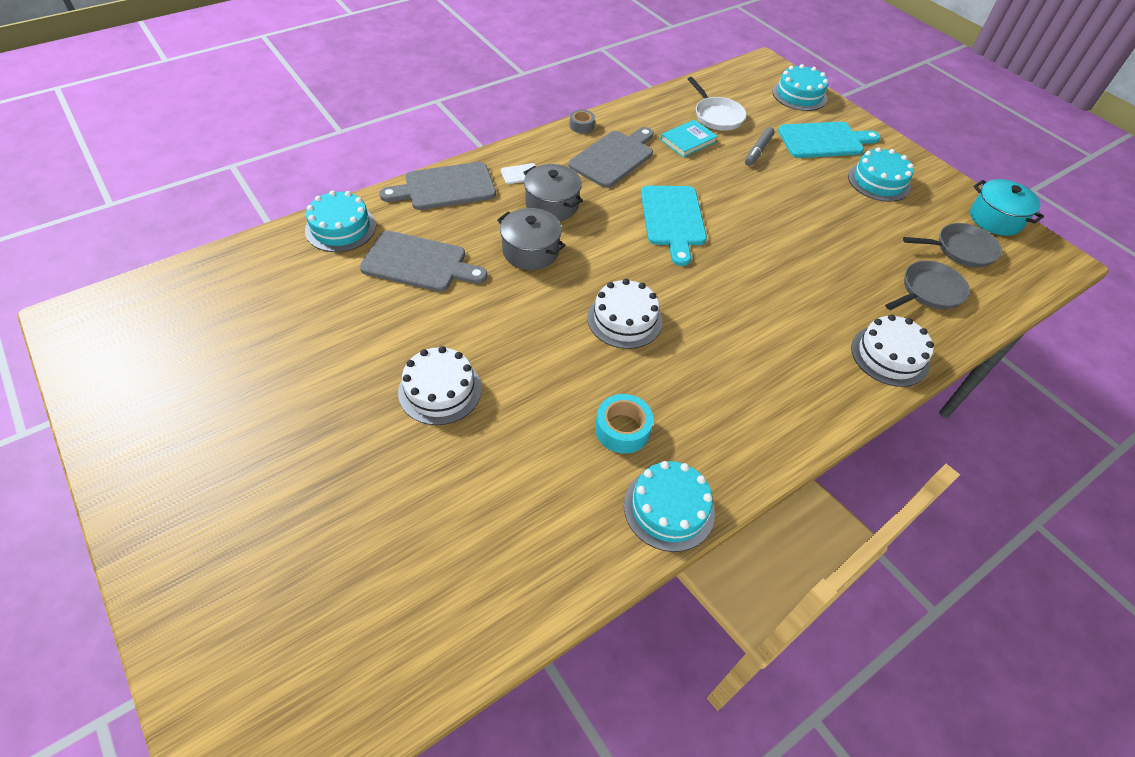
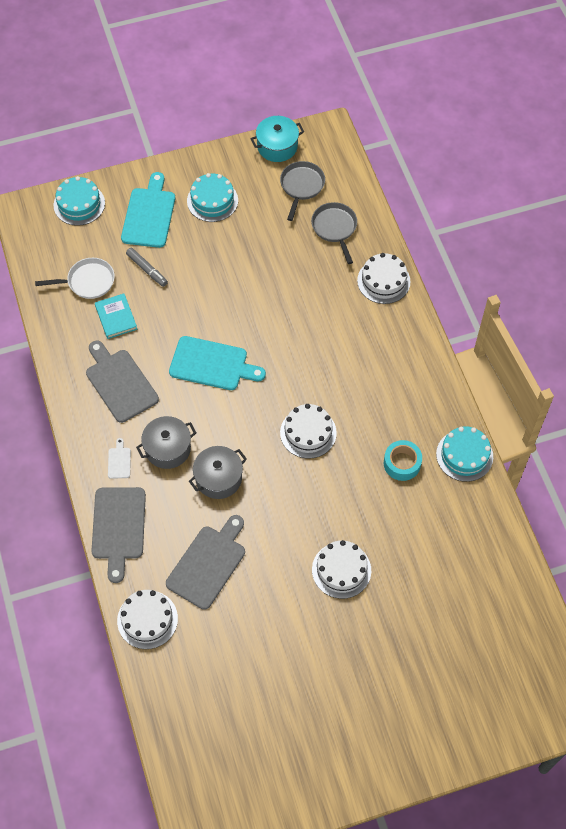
camera: 70 degrees left, 10 degrees up
turquoise cake [305,190,376,252] -> white cake [117,590,178,649]
grey tape [570,110,595,133] -> none

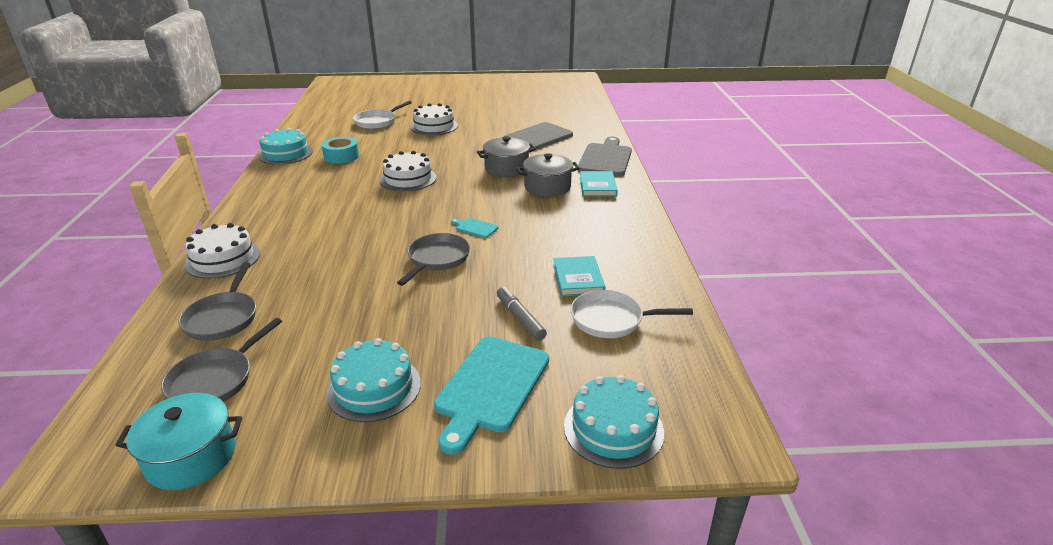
camera: 165 degrees left, 30 degrees down
grey cutting board [86,341,159,423] -> none
white cutting board [108,438,131,479] -> turquoise book [580,171,618,197]
white cake [117,590,178,649] -> none
turquoise cutting board [169,336,266,390] -> turquoise cutting board [451,218,499,238], size x0.45
none -> white pan [353,101,412,129]
none -> grey pan [397,233,470,286]

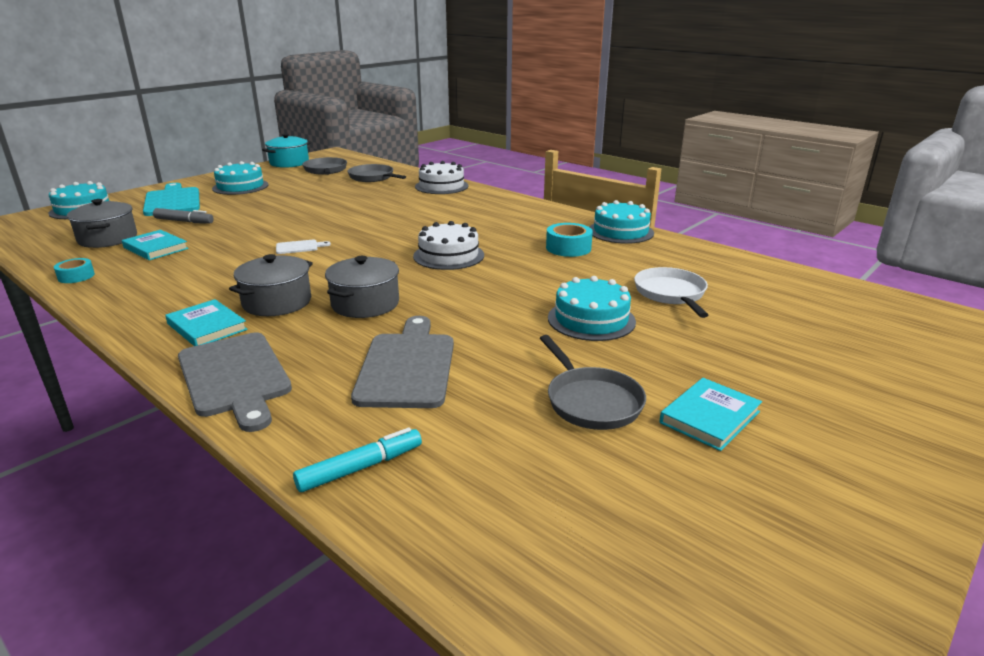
camera: 135 degrees right, 5 degrees down
grey pan [397,233,470,286] -> grey pan moved to [540,335,646,430]
white cake [410,103,458,135] -> turquoise cake [548,276,636,341]
turquoise cutting board [451,218,499,238] -> white cutting board [276,239,331,254]
white pan [571,290,693,338] -> grey pot [67,199,137,248]
none -> turquoise tape [54,258,95,283]
none -> turquoise marker [293,428,422,492]
none -> turquoise book [659,378,762,451]

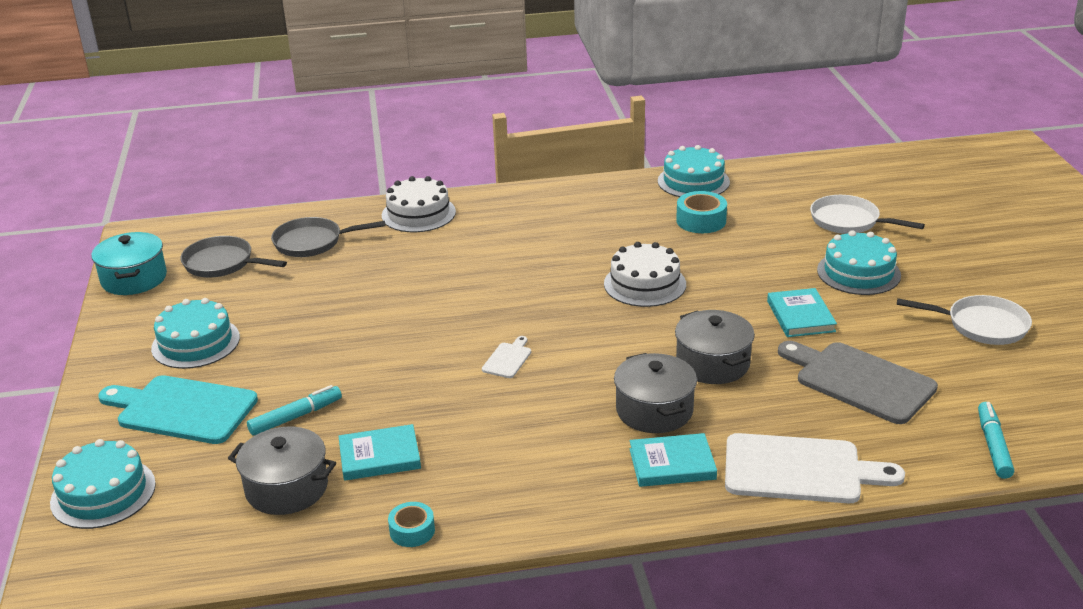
camera: 50 degrees left, 5 degrees up
grey marker [153,208,214,224] -> turquoise marker [247,385,342,435]
grey cutting board [178,332,292,432] -> white cutting board [725,433,905,503]
grey pan [540,335,646,430] -> white pan [897,295,1032,345]
turquoise book [659,378,762,451] -> turquoise book moved to [767,288,837,337]

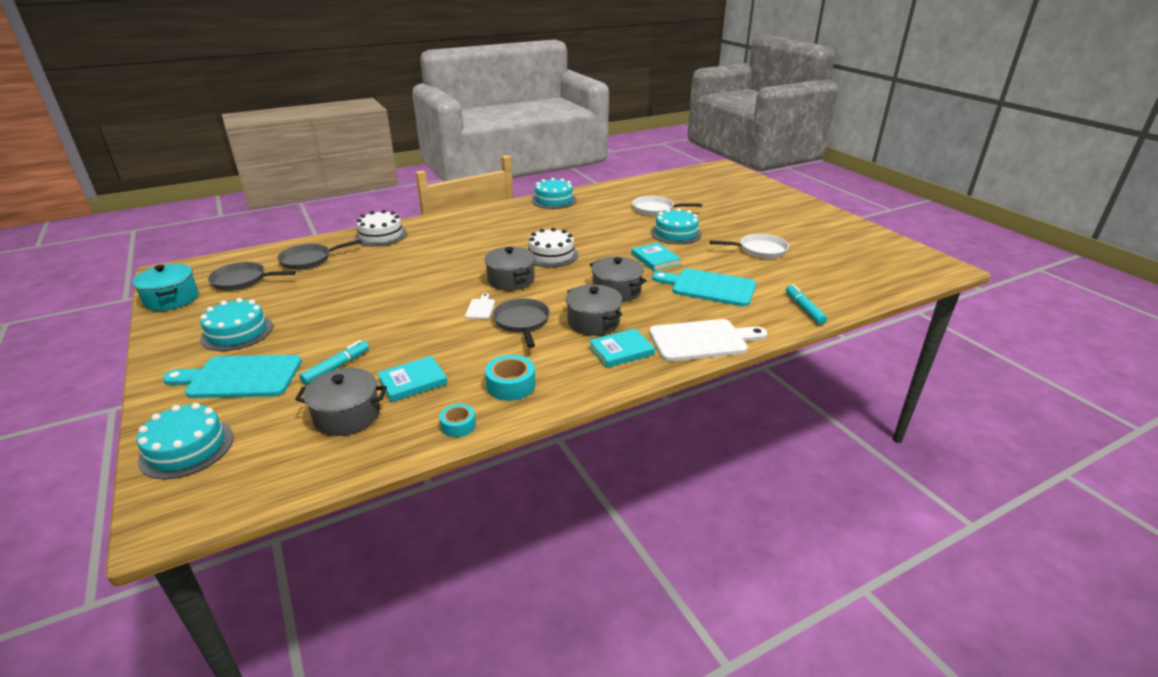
camera: 20 degrees left, 0 degrees up
turquoise tape [676,191,727,233] -> turquoise tape moved to [485,355,536,401]
grey cutting board [778,341,938,424] -> turquoise cutting board [652,269,756,306]
none -> grey pot [484,247,535,291]
none -> grey pan [492,298,550,348]

